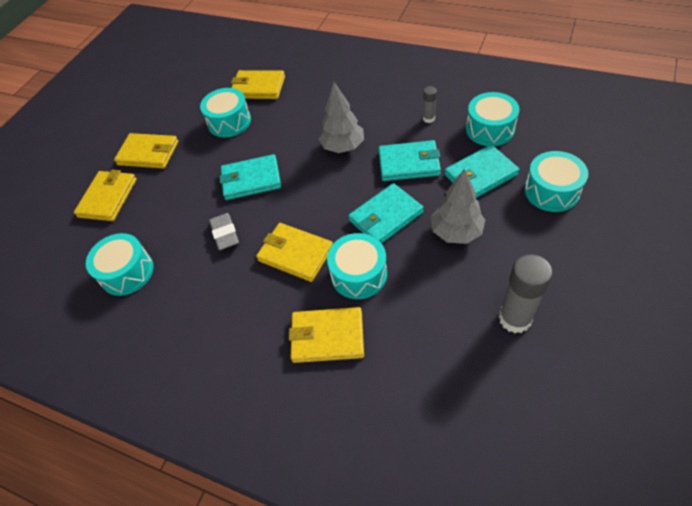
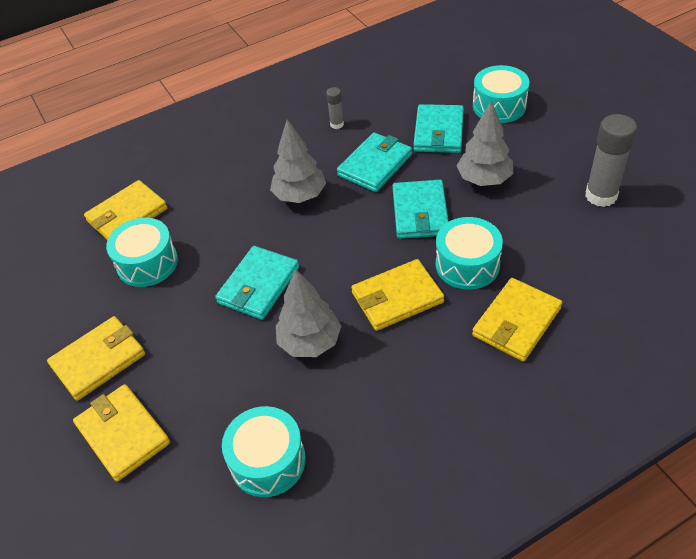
camera: 55 degrees left, 5 degrees down
grey eraser [209,213,239,250] -> grey tree [276,269,341,357]
turquoise drum [466,92,519,146] -> none

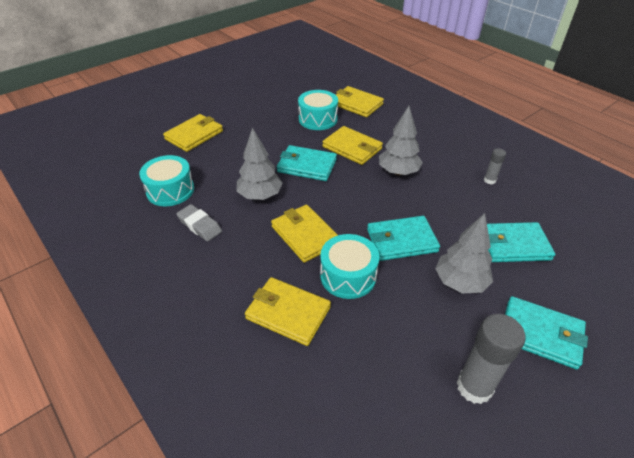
camera: 75 degrees right, 5 degrees down
yellow wallet [47,316,145,401] -> yellow wallet moved to [322,126,383,165]
turquoise wallet [337,133,412,192] -> turquoise wallet moved to [505,296,588,369]
turquoise drum [473,65,529,123] -> none
none -> grey eraser [176,204,222,241]

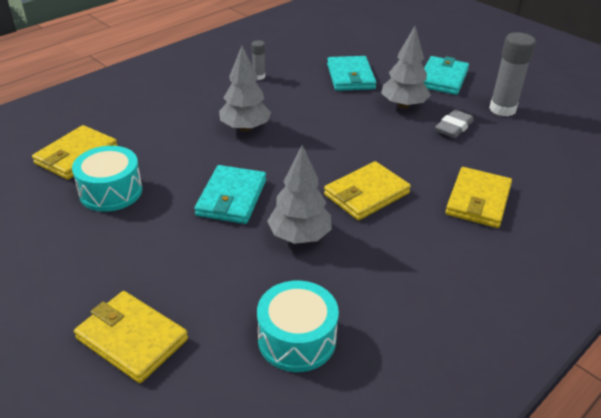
camera: 95 degrees left, 5 degrees down
grey eraser [176,204,222,241] -> grey eraser moved to [435,110,474,138]
turquoise drum [320,234,379,299] -> none
yellow wallet [322,126,383,165] -> none
turquoise wallet [367,216,440,261] -> none

